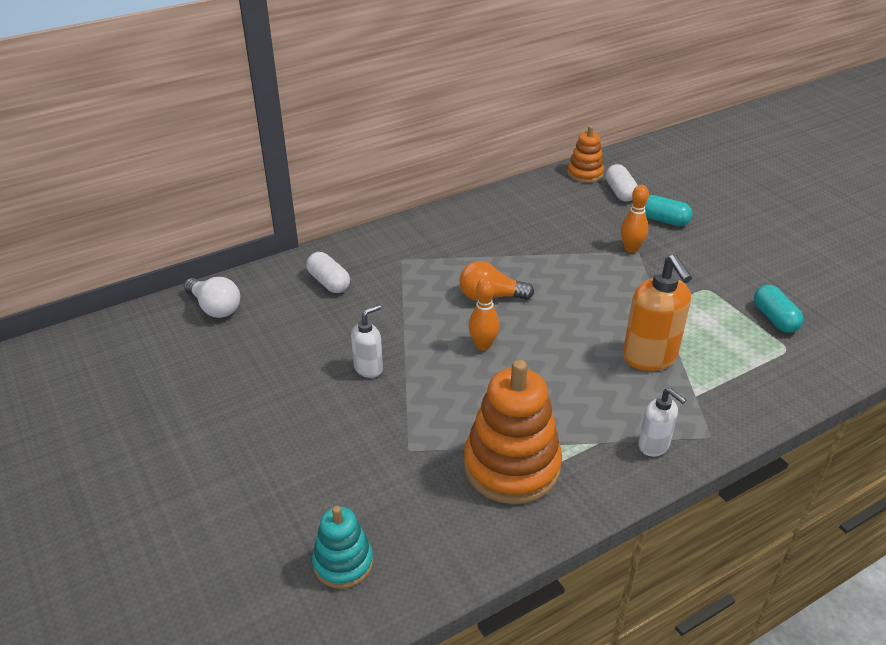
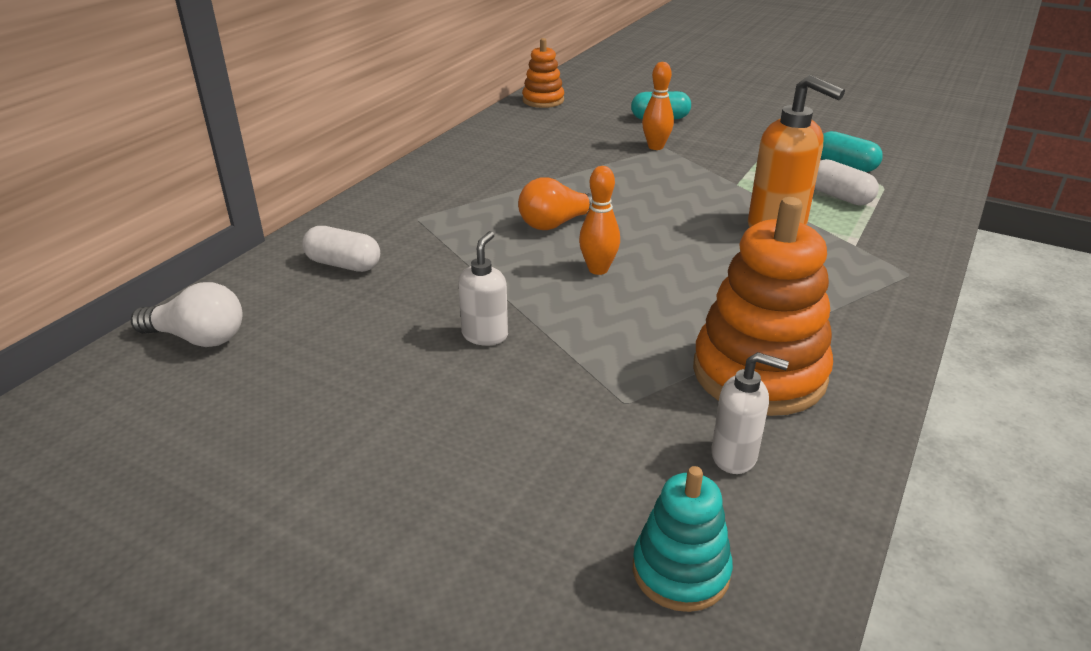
camera: 30 degrees left, 5 degrees down
white capsule [606,164,638,202] -> white capsule moved to [815,159,879,206]
white soap dispenser [638,388,686,457] -> white soap dispenser moved to [711,352,789,474]

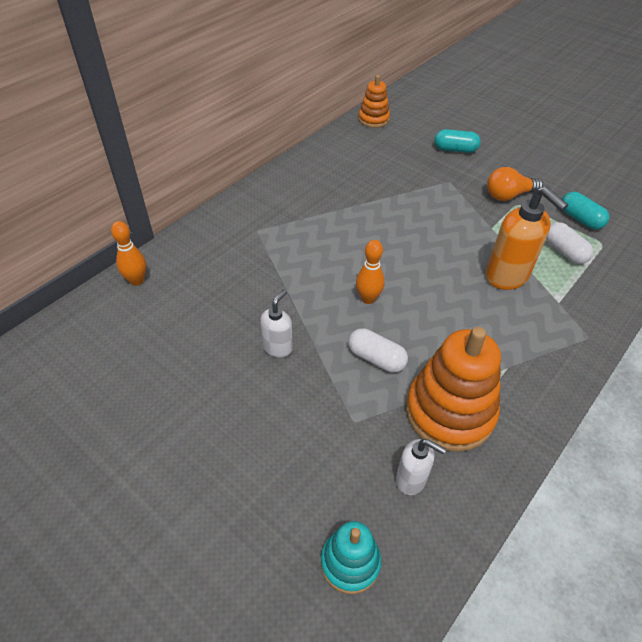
camera: 10 degrees right, 15 degrees up
white light bulb [131,282,243,347] -> none
white capsule [302,226,380,272] -> white capsule moved to [348,328,408,373]
orange light bulb [518,177,592,230] -> orange light bulb moved to [487,167,543,201]
orange bowling pin [642,62,674,150] -> orange bowling pin moved to [111,221,146,286]

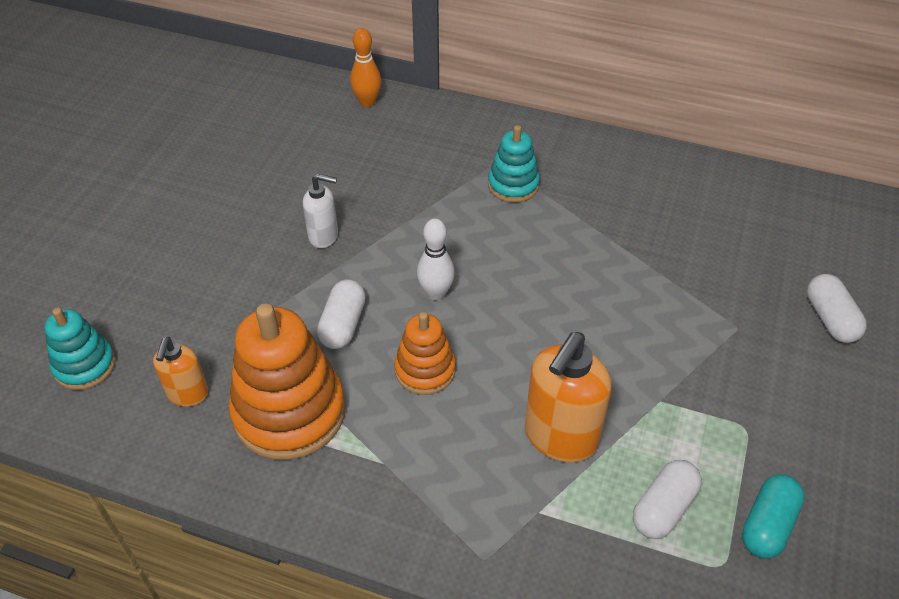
camera: 70 degrees right, 0 degrees up
orange bowling pin [356,240,385,304] -> white bowling pin [417,218,455,300]
orange stacking toy [358,75,390,128] -> orange stacking toy moved to [394,312,456,395]
white soap dispenser [396,439,446,495] -> orange soap dispenser [153,337,209,407]
turquoise capsule [435,129,481,153] -> white capsule [807,274,867,343]
orange light bulb [487,167,543,201] -> none
none -> turquoise stacking toy [488,125,540,203]

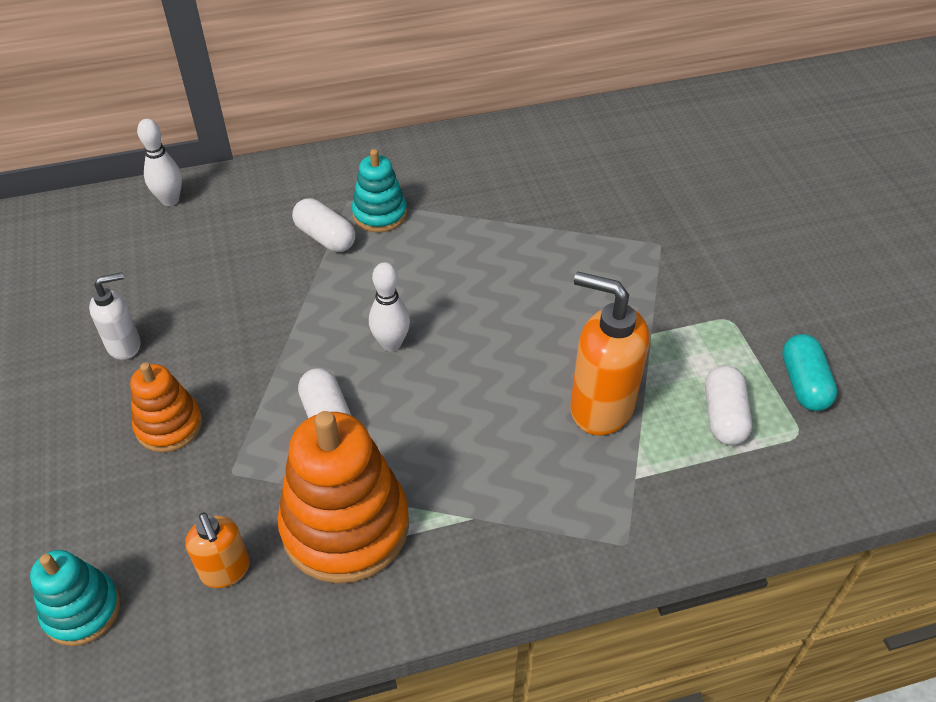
camera: 35 degrees left, 0 degrees up
white soap dispenser [303,174,338,248] -> white soap dispenser moved to [89,272,141,360]
orange bowling pin [350,28,381,107] -> white bowling pin [137,119,182,206]
orange stacking toy [394,312,456,395] -> orange stacking toy moved to [130,362,202,453]
orange soap dispenser [525,332,612,463] -> orange soap dispenser turned 120 degrees clockwise [570,272,649,436]
white capsule [807,274,867,343] -> white capsule moved to [292,198,355,252]

